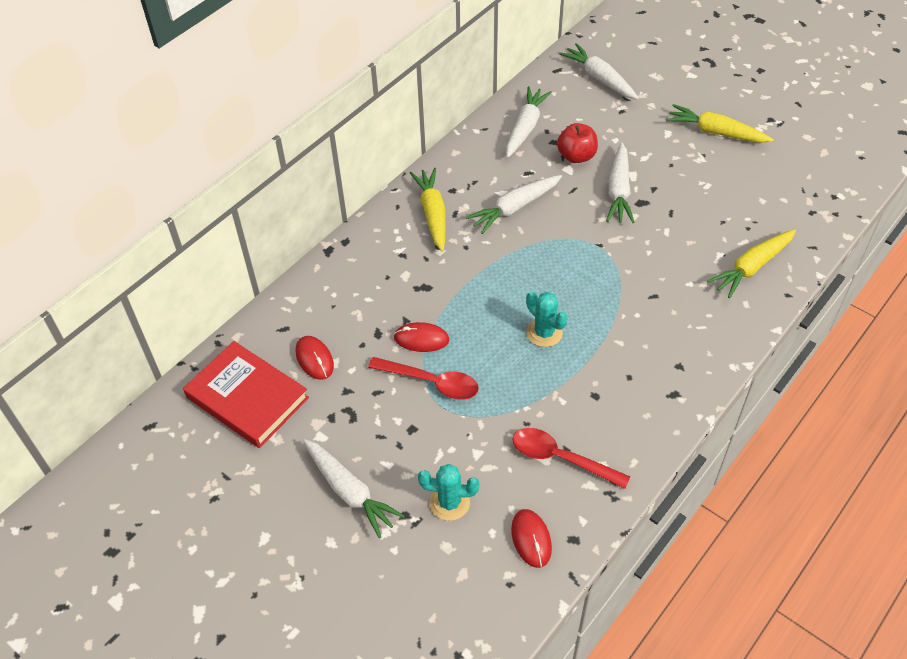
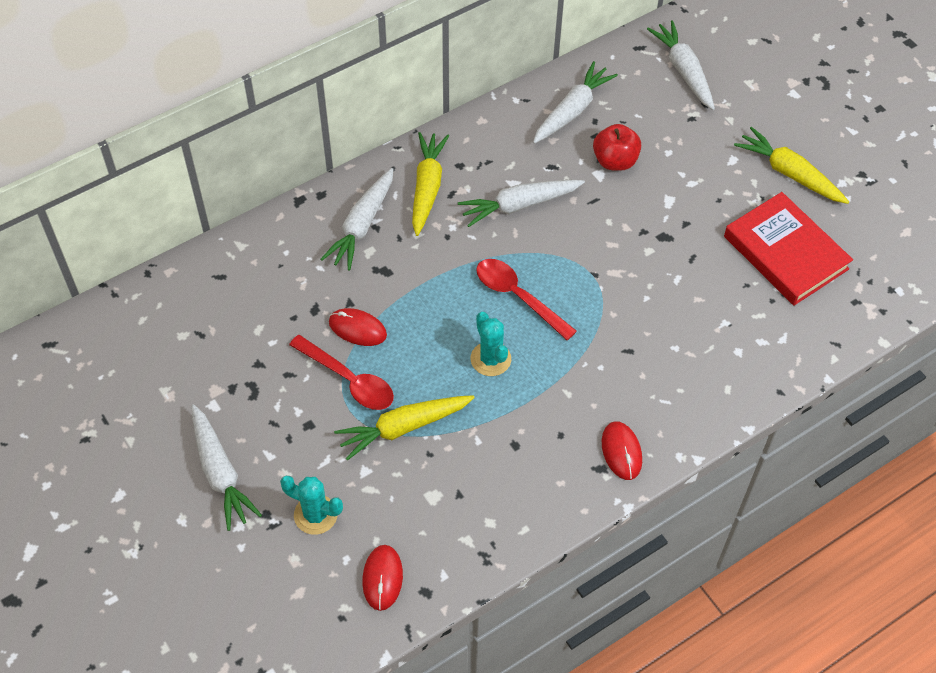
camera: 15 degrees right, 5 degrees up
red book [183,341,309,448] -> red book moved to [724,192,853,306]
red mouse [296,336,334,380] -> red mouse moved to [602,421,642,480]
red spoon [513,428,630,489] -> red spoon moved to [476,259,577,340]
white carrot [606,142,635,223] -> white carrot moved to [321,168,393,270]
yellow carrot [707,229,796,298] -> yellow carrot moved to [334,395,474,460]

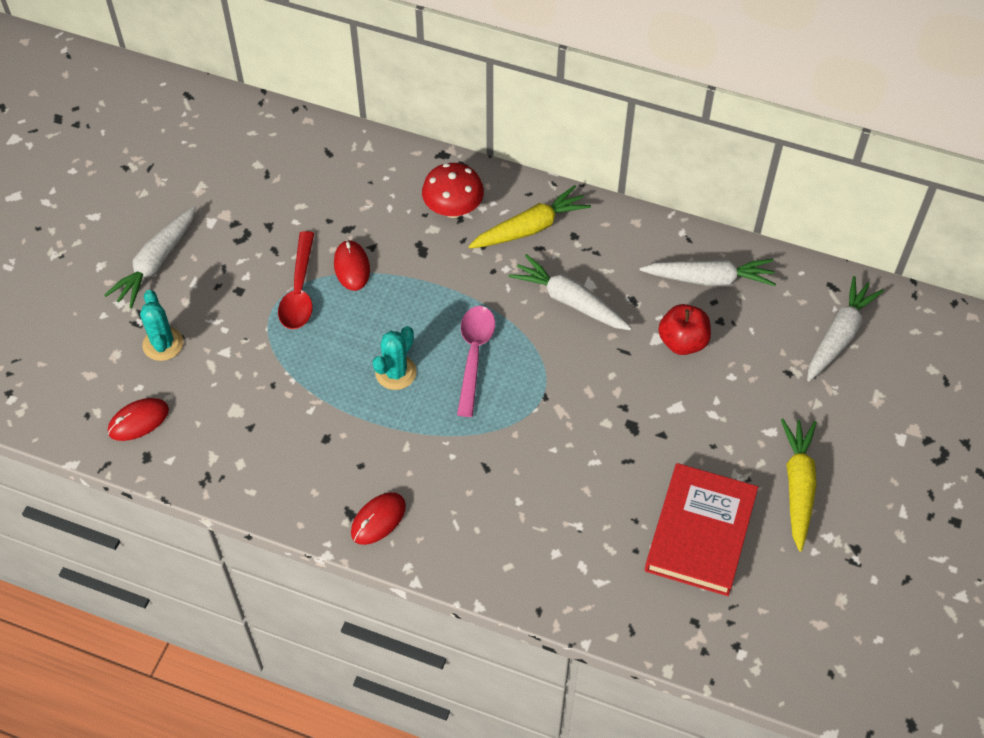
camera: 55 degrees right, 0 degrees up
white carrot [321,168,393,270] -> red mushroom [422,163,484,218]
yellow carrot [334,395,474,460] -> none
red spoon [476,259,577,340] -> pink spoon [457,306,495,417]

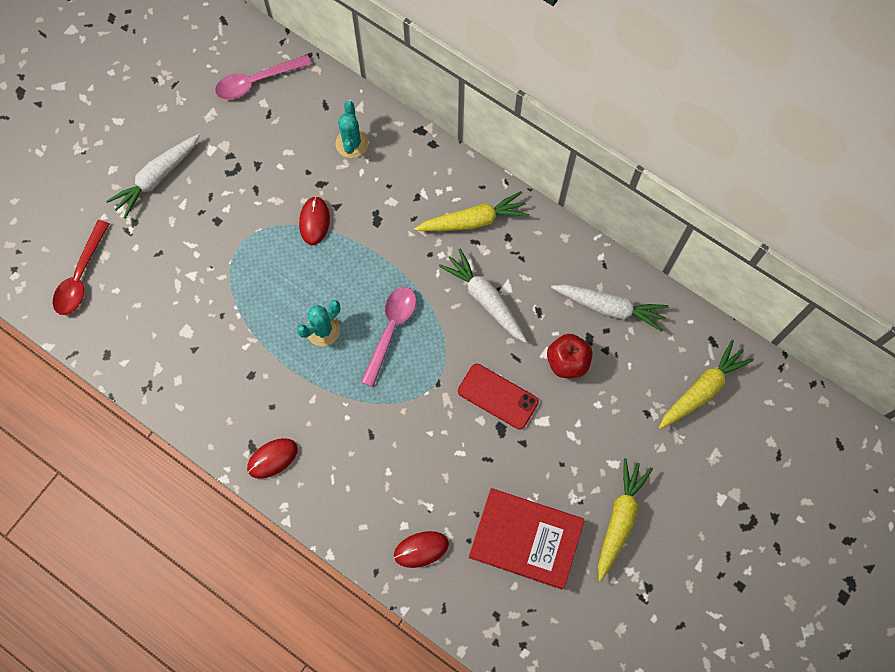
camera: 15 degrees right, 15 degrees up
red mouse [108,398,169,441] -> red mouse moved to [394,531,449,568]
turquoise cactus [140,290,183,361] -> turquoise cactus moved to [335,101,368,158]
red spoon [278,231,314,329] -> red spoon moved to [53,220,109,315]
red mushroom [422,163,484,218] -> none
red book [645,463,758,596] -> red book turned 75 degrees clockwise [469,488,585,590]
white carrot [807,276,884,381] -> yellow carrot [659,340,754,429]
none -> pink spoon [215,55,311,100]
none -> red phone [458,364,539,430]

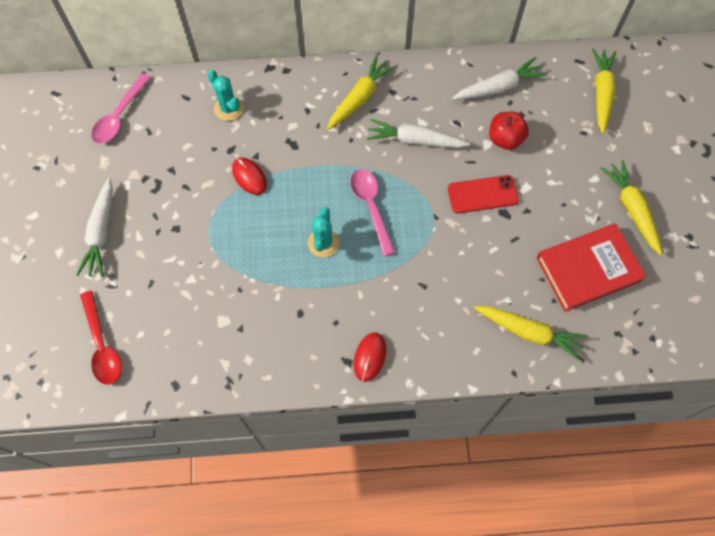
camera: 40 degrees left, 5 degrees down
red mouse [394,531,449,568] -> yellow carrot [474,306,587,361]

